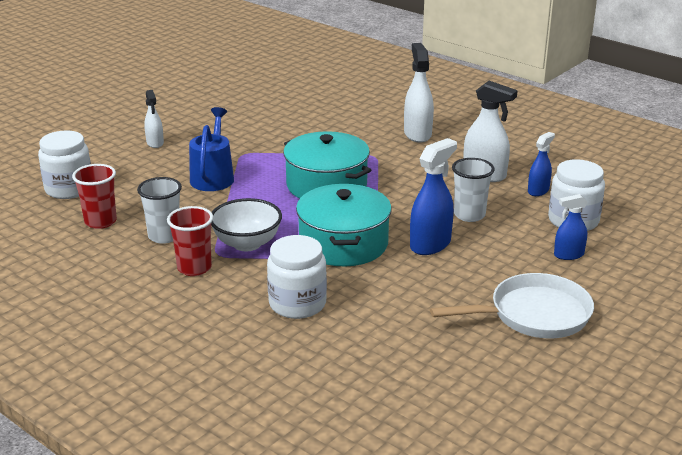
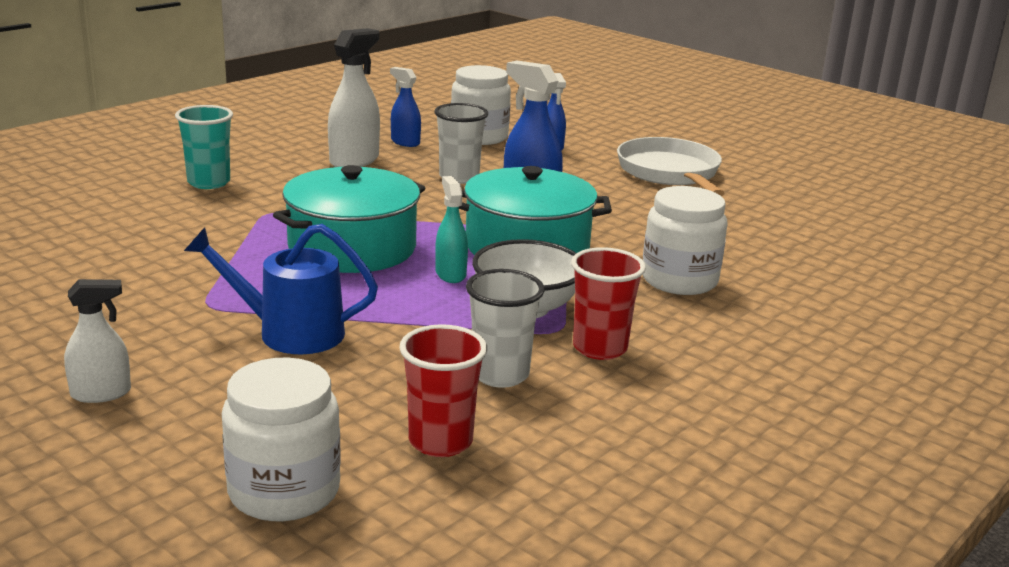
camera: 90 degrees left, 5 degrees down
white spray bottle [404,43,434,143] -> turquoise cup [175,105,233,189]
none -> turquoise spray bottle [435,176,468,283]

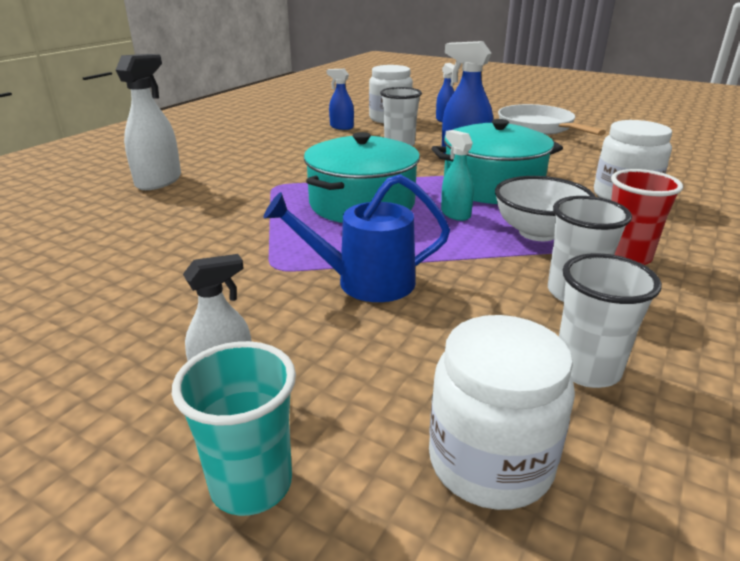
camera: 10 degrees left, 5 degrees up
turquoise cup [175,105,233,189] -> turquoise cup moved to [172,341,296,516]
white spray bottle [328,28,380,167] -> white spray bottle moved to [116,54,181,190]
red cup [399,324,487,457] -> white cup [559,253,662,388]

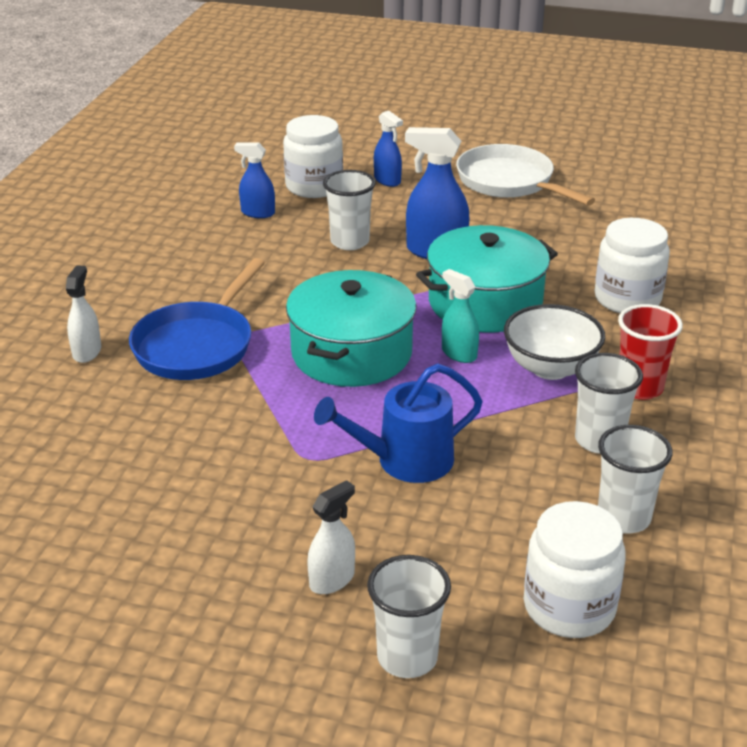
camera: 15 degrees left, 5 degrees up
white spray bottle [116,54,181,190] -> white spray bottle [66,265,101,363], size x0.61
turquoise cup [172,341,296,516] -> white cup [367,555,451,678]
none -> blue pan [129,258,265,380]

